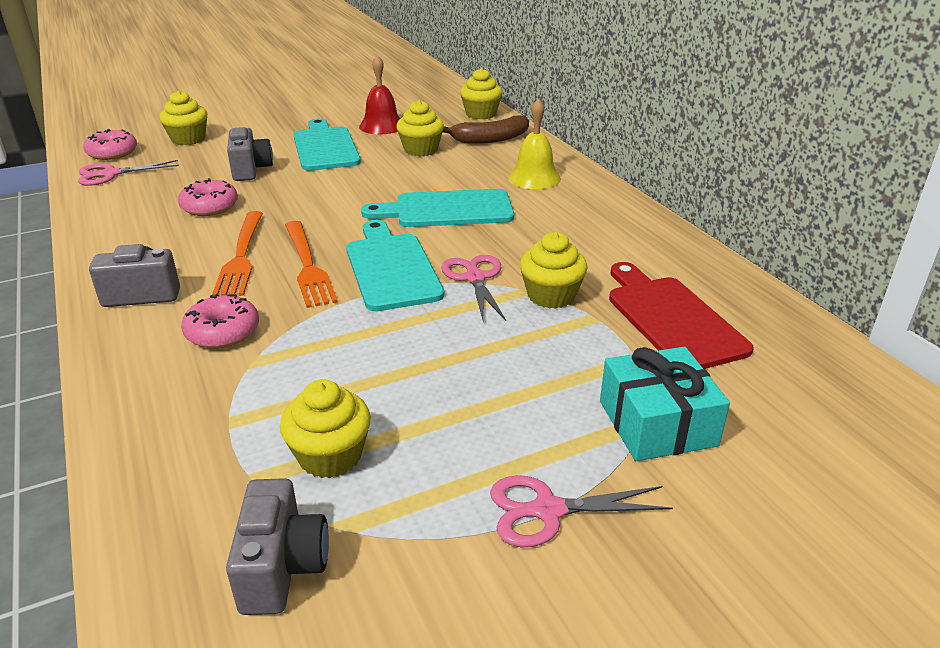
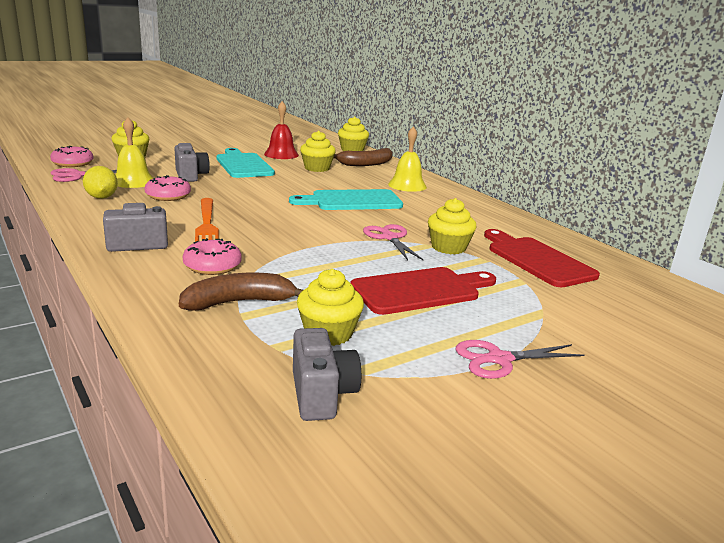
camera: 10 degrees left, 10 degrees down
orange fork [285,221,338,308] -> none
turquoise cutting board [346,220,444,311] -> none
turquoise gift [600,347,730,461] -> none
none -> yellow lemon [83,166,118,199]
none -> yellow bell [116,117,154,188]
none -> brown banana [179,273,303,311]
none -> red cutting board [350,267,496,315]

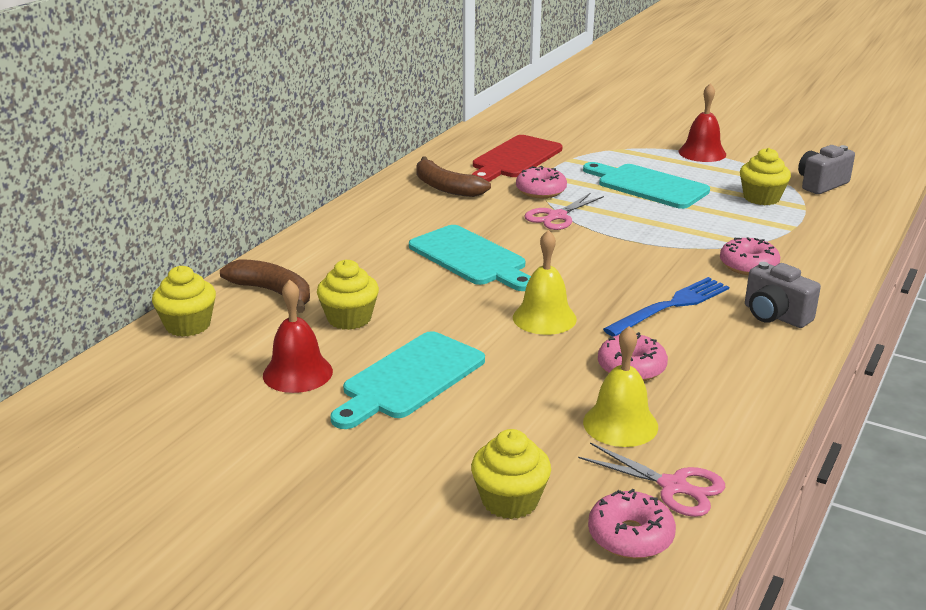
camera: 115 degrees left, 5 degrees up
yellow lemon [83,166,118,199] -> none
grey camera [174,143,210,182] -> none
brown banana [179,273,303,311] -> brown banana moved to [416,157,491,197]
orange fork [195,198,219,242] -> blue fork [603,277,729,336]
red cutting board [350,267,496,315] -> turquoise cutting board [583,162,710,209]
yellow bell [388,126,427,192] -> yellow bell moved to [513,230,577,335]
yellow cupcake [428,198,477,254] -> pink donut [516,166,567,198]
pink scissors [456,340,584,379] -> red bell [679,83,726,162]

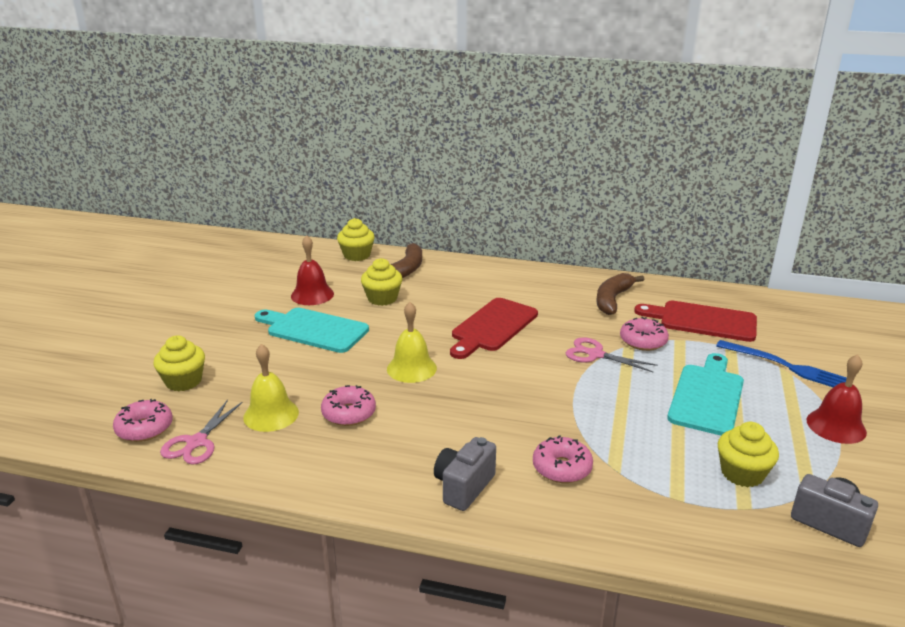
camera: 75 degrees right, 0 degrees up
turquoise cutting board [409,225,531,291] -> red cutting board [450,298,538,359]
blue fork [603,277,729,336] -> blue fork moved to [716,340,847,387]

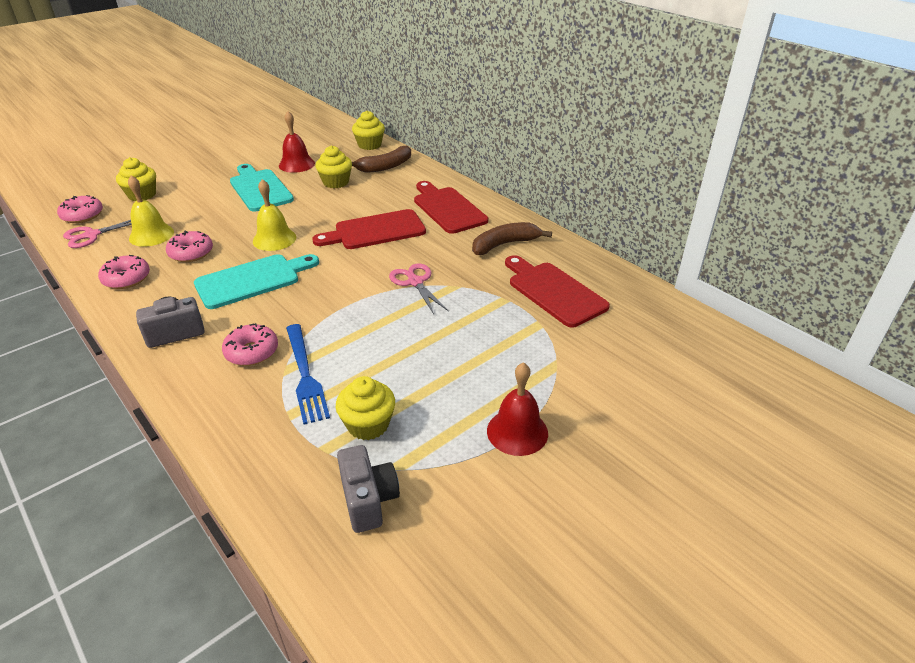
camera: 35 degrees right, 10 degrees up
pink donut [620,317,669,351] -> pink donut moved to [98,255,150,289]
turquoise cutting board [667,353,744,436] -> turquoise cutting board moved to [194,254,319,309]
blue fork [716,340,847,387] -> blue fork moved to [286,324,330,425]
none -> red cutting board [414,181,488,234]

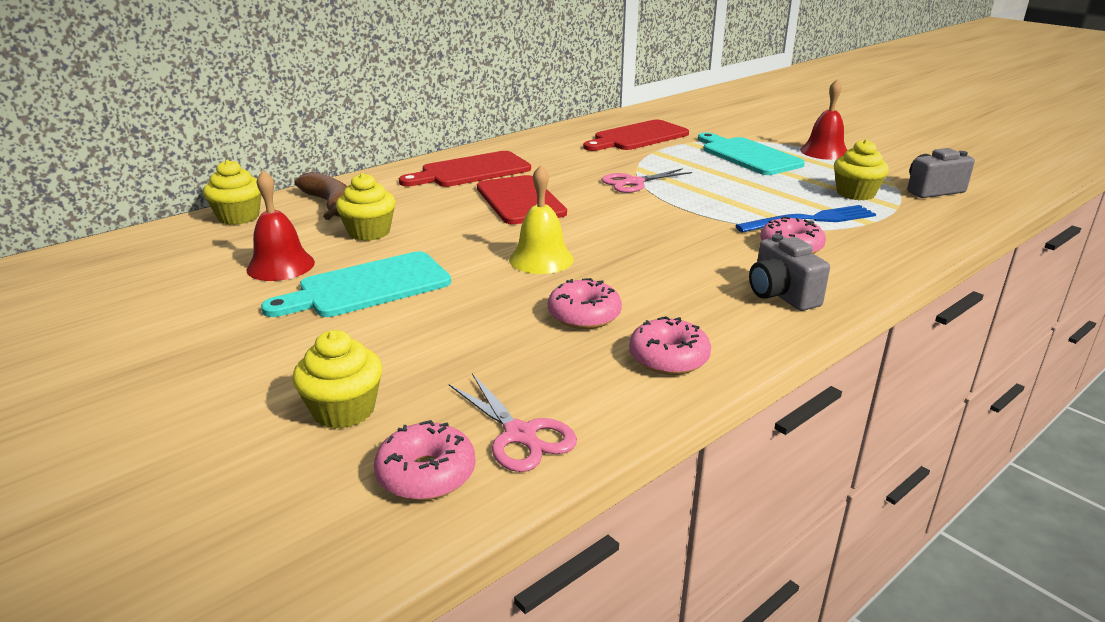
camera: 90 degrees left, 10 degrees down
yellow bell [128,175,174,247] -> none
turquoise cutting board [194,254,319,309] -> turquoise cutting board moved to [698,133,805,175]
brown banana [472,222,552,255] -> none

